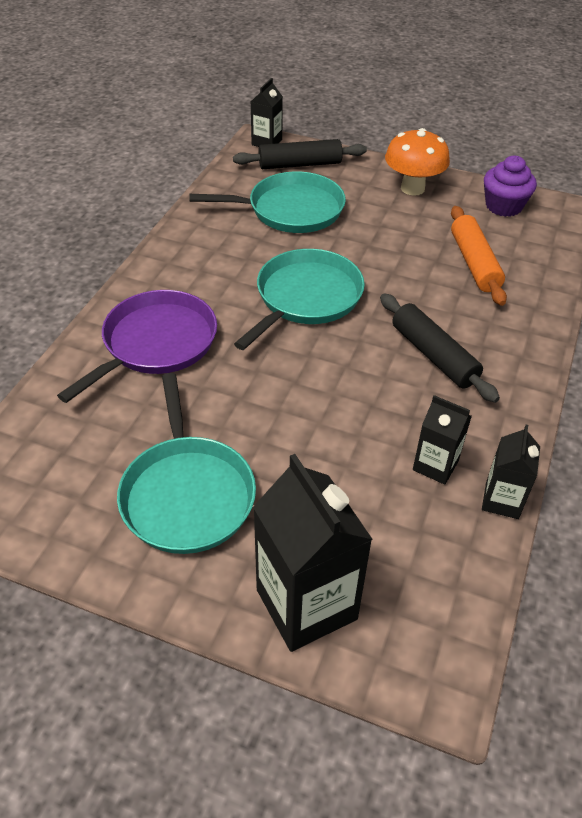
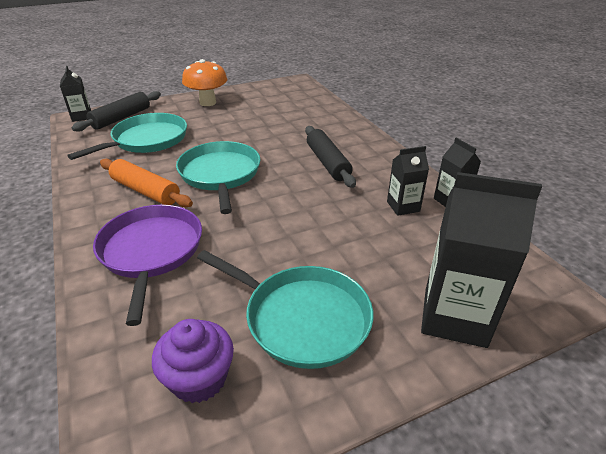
camera: 45 degrees left, 10 degrees down
black rolling pin [380,294,500,403] -> black rolling pin turned 60 degrees clockwise [305,126,356,188]
orange rolling pin [451,206,507,306] -> orange rolling pin moved to [100,159,193,207]
purple cupcake [484,156,537,217] -> purple cupcake moved to [152,319,234,403]

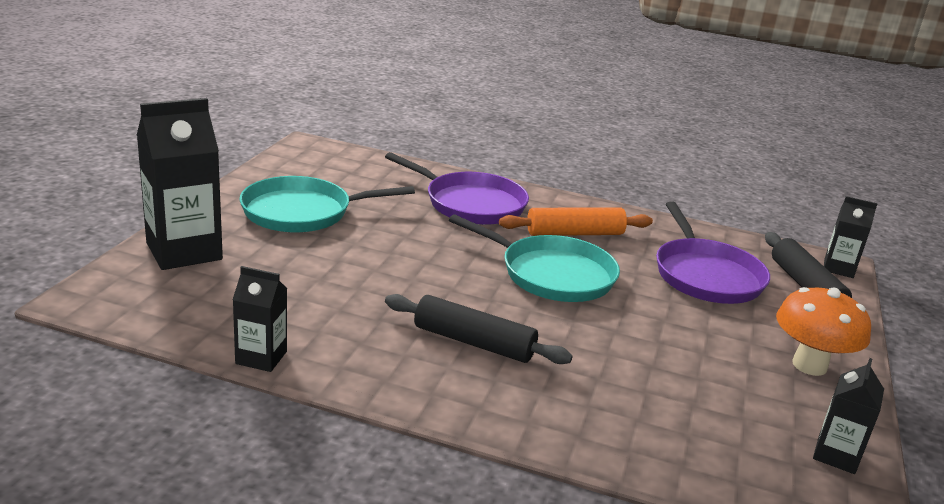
camera: 130 degrees right, 10 degrees down
turquoise pan [67,113,187,160] -> purple pan [656,202,770,304]
purple cupcake [152,319,234,403] -> none
black carton [387,146,429,216] -> black carton moved to [813,358,884,474]

